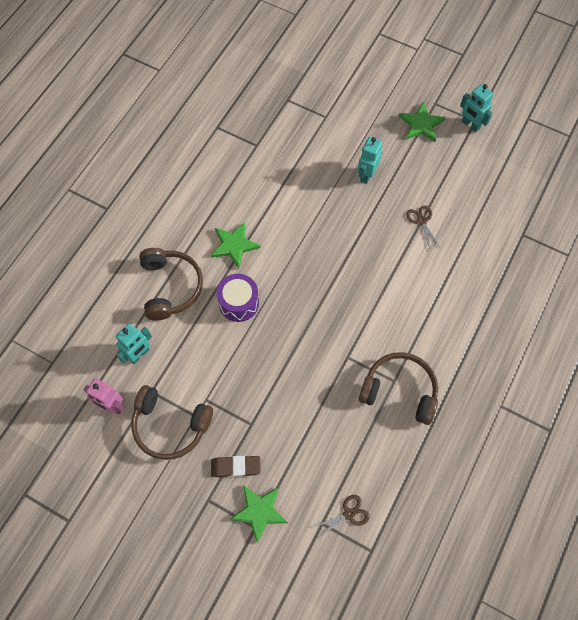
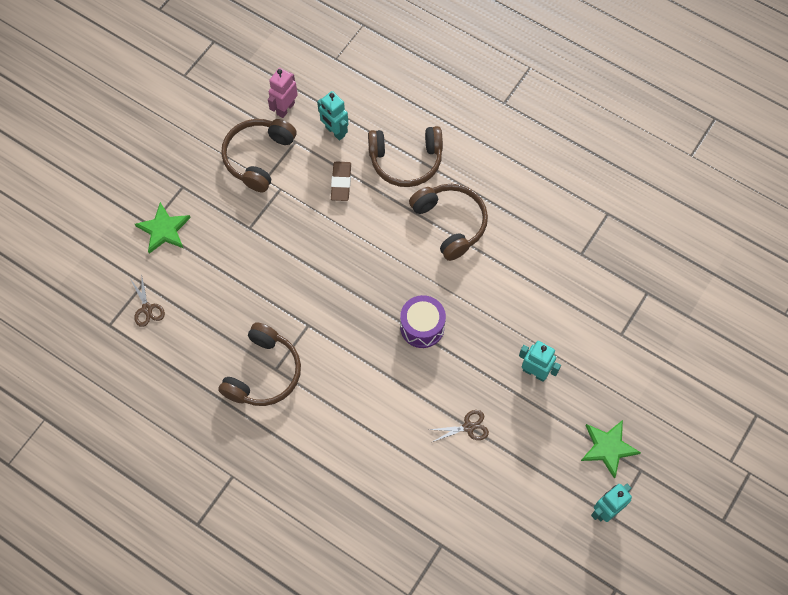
camera: 95 degrees right, 0 degrees up
green star [210,222,260,268] -> brown headphones [409,184,488,261]
brown eraser [211,456,261,477] -> brown eraser moved to [331,162,351,201]
purple drum [217,274,259,322] -> purple drum moved to [400,295,446,348]

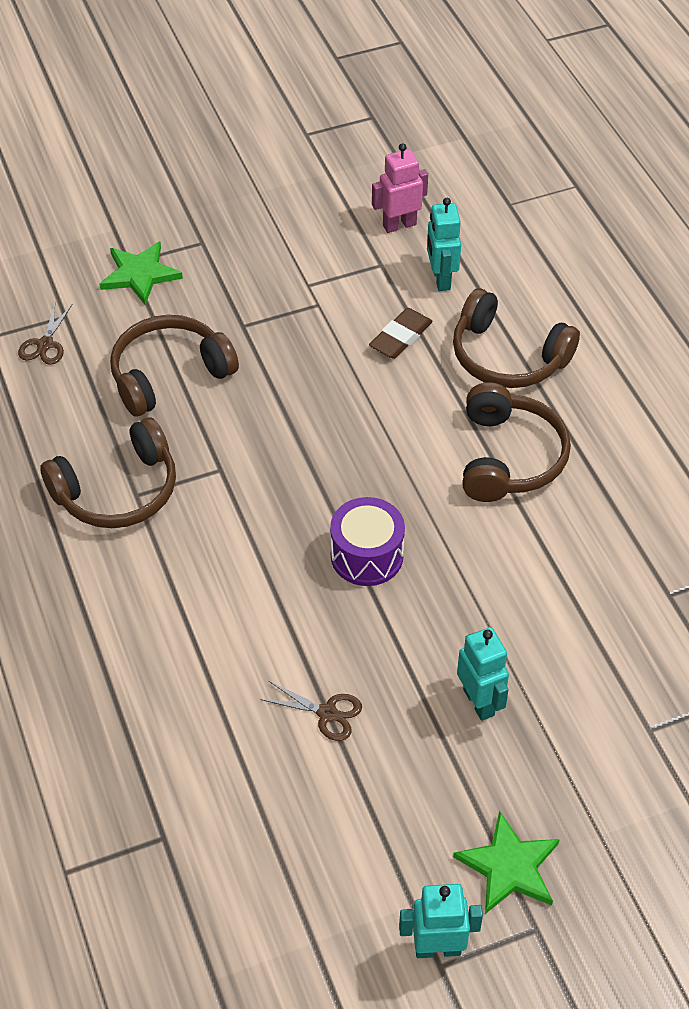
camera: 35 degrees right, 15 degrees down
brown headphones [221,119,297,192] -> brown headphones moved to [110,315,239,416]

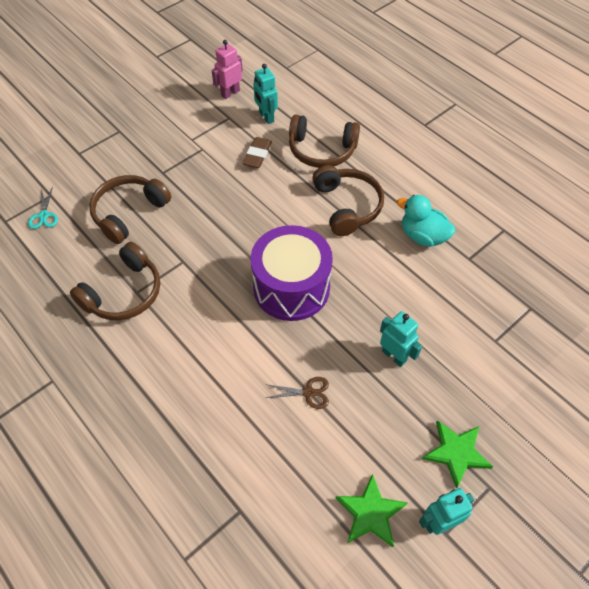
camera: 20 degrees left, 5 degrees up
brown scissors [18,304,72,365] -> turquoise scissors [28,187,58,229]
green star [100,241,183,305] -> green star moved to [336,474,408,547]
purple drum [330,497,405,586] -> purple drum [251,225,333,321], size x1.69
none -> turquoise duck [397,195,455,247]

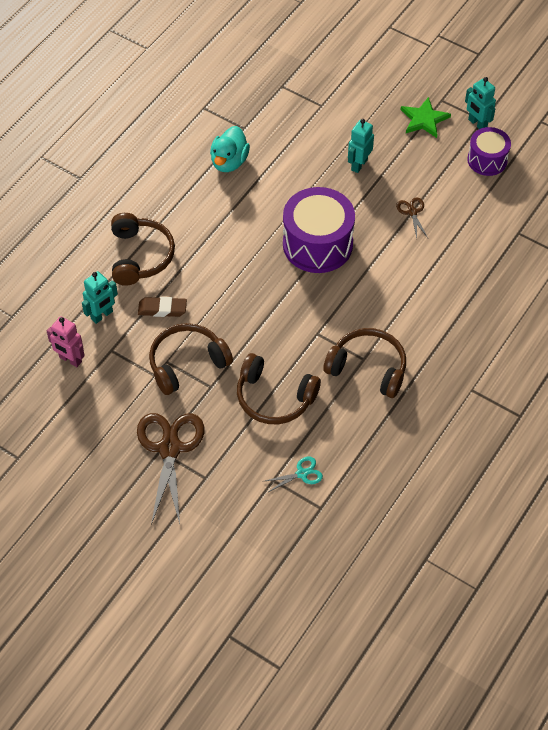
camera: 105 degrees left, 0 degrees up
brown headphones [312,165,384,236] -> brown headphones moved to [149,323,233,395]
green star [336,474,408,547] -> purple drum [467,127,511,176]
none -> brown scissors [137,413,204,525]

